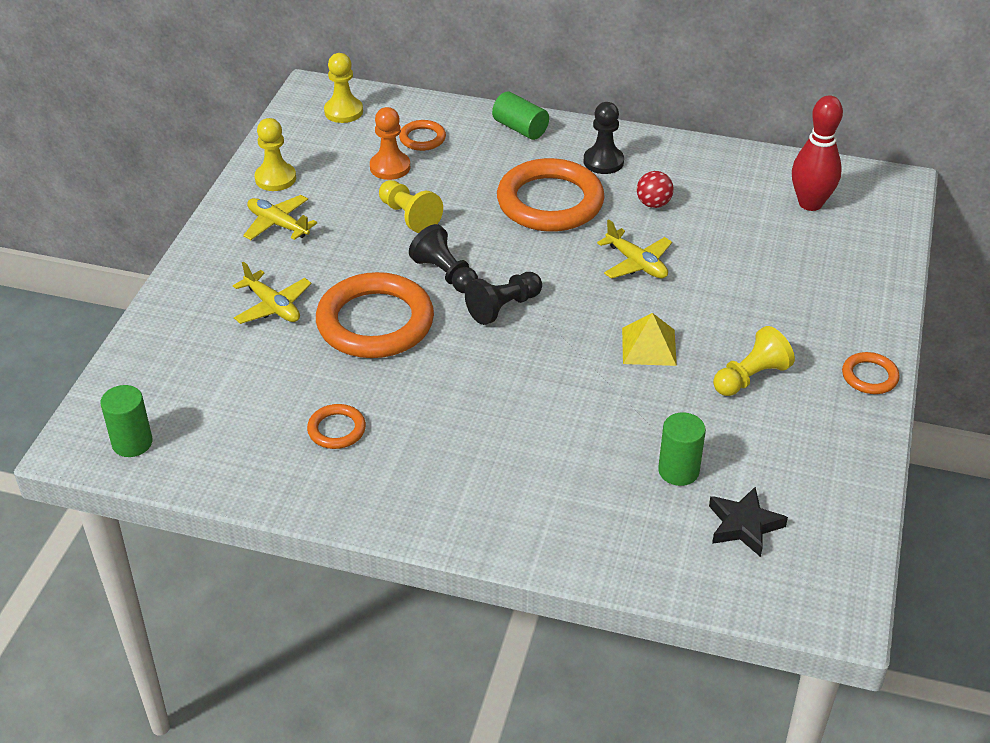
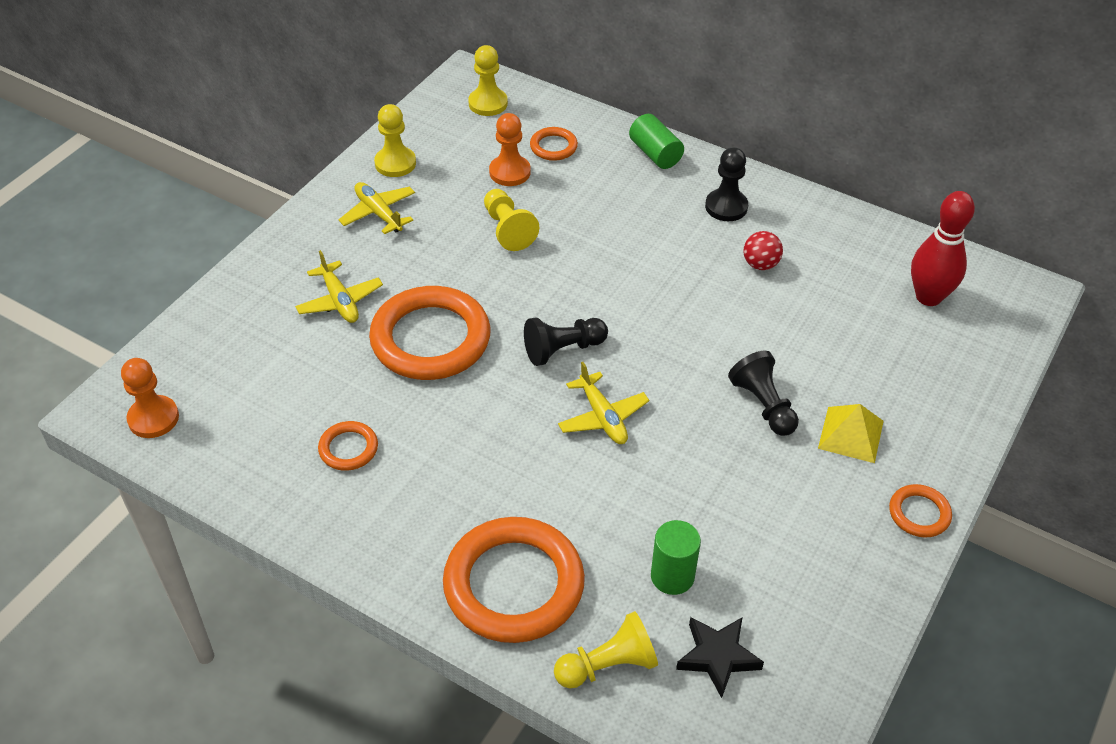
camera: 15 degrees right, 5 degrees up
green cylinder [100,385,153,457] -> orange pawn [121,358,179,438]
black pawn [409,224,478,293] -> black pawn moved to [728,351,799,436]
orange ring [497,158,604,232] -> orange ring moved to [443,517,585,643]
yellow plane [597,219,672,279] -> yellow plane moved to [558,362,649,444]
yellow pyramid [622,313,677,366] -> yellow pyramid moved to [818,404,884,463]
yellow pawn [713,326,795,396] -> yellow pawn moved to [554,611,658,689]

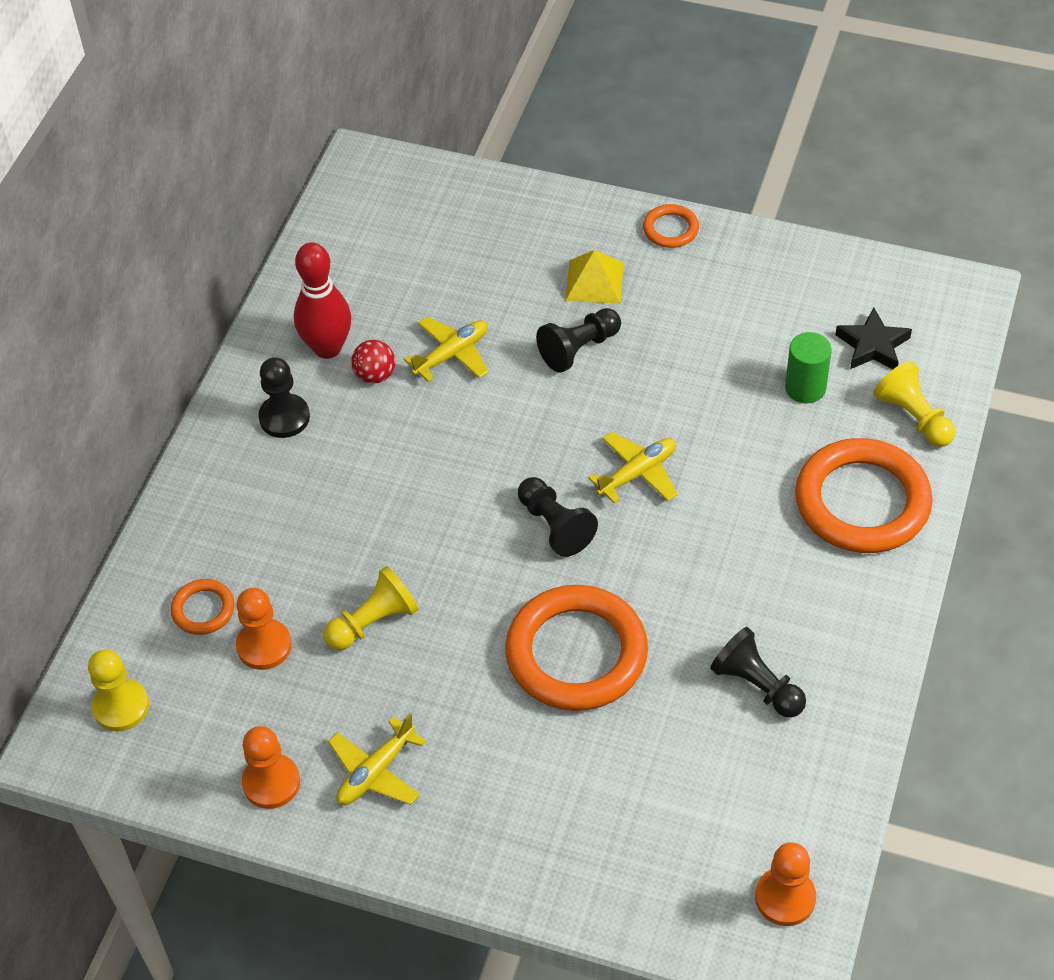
camera: 100 degrees left, 5 degrees up
yellow plane [295,250,383,323] -> yellow plane moved to [404,317,489,382]
orange ring [318,421,378,471] -> black pawn [710,627,806,718]
yellow pawn [374,104,416,177] -> orange pawn [242,726,300,809]
green cylinder [629,114,684,169] -> none
red bowling pin [911,191,975,306] -> red bowling pin moved to [294,243,351,359]

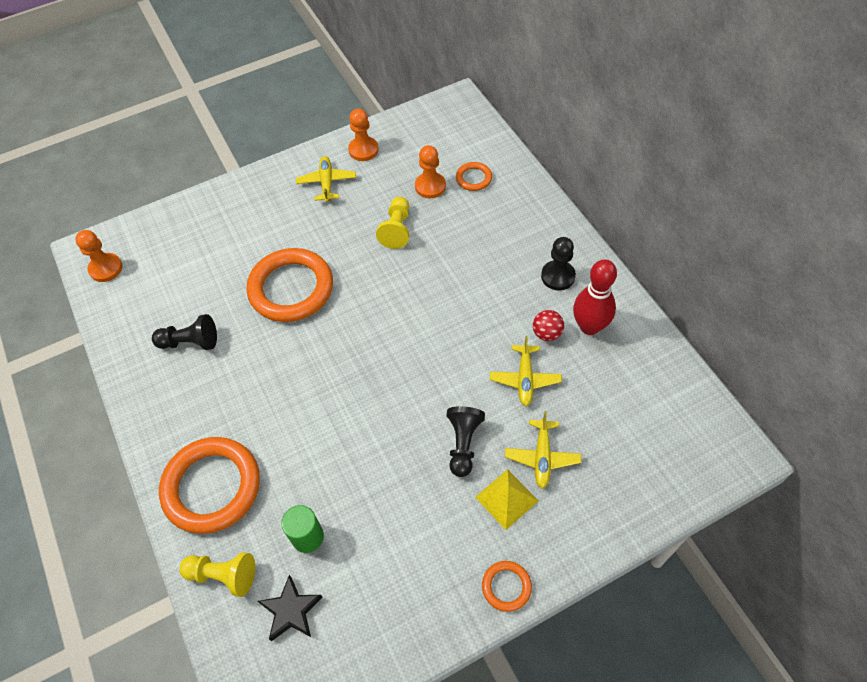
camera: 135 degrees right, 5 degrees up
yellow pawn [88,649,149,731] -> none
black pawn [518,477,598,557] -> none
yellow plane [588,432,678,504] -> yellow plane moved to [505,411,581,489]

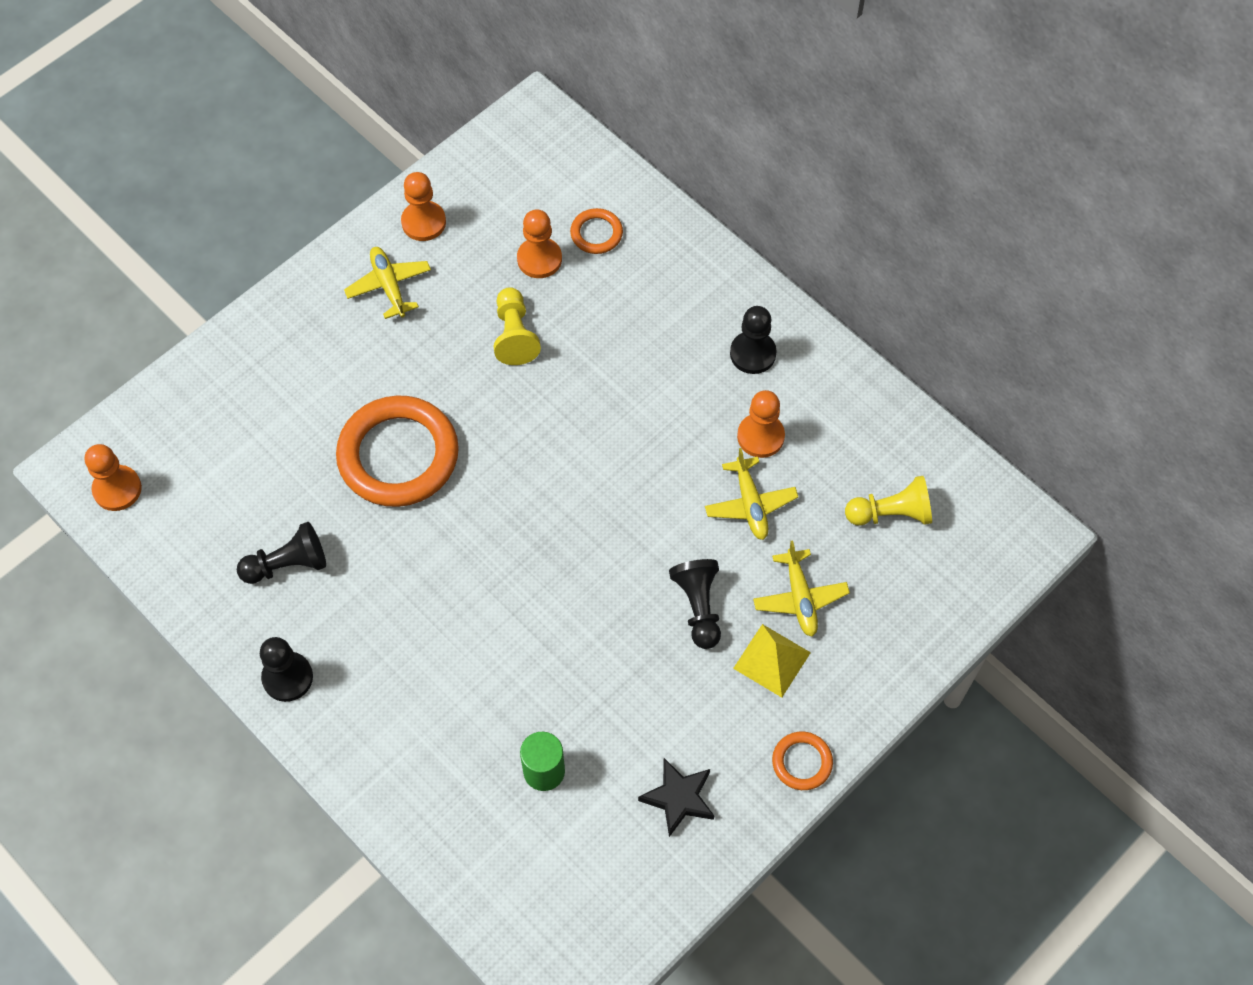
camera: 20 degrees left, 5 degrees up
orange ring [159,437,260,534] -> none
yellow pawn [179,552,255,597] -> yellow pawn moved to [845,476,932,526]
black star [258,575,323,641] -> black star moved to [638,758,714,837]
red ball [533,310,564,341] -> orange pawn [737,390,785,458]
red bowling pin [573,259,617,335] -> none
none -> black pawn [260,637,313,702]

